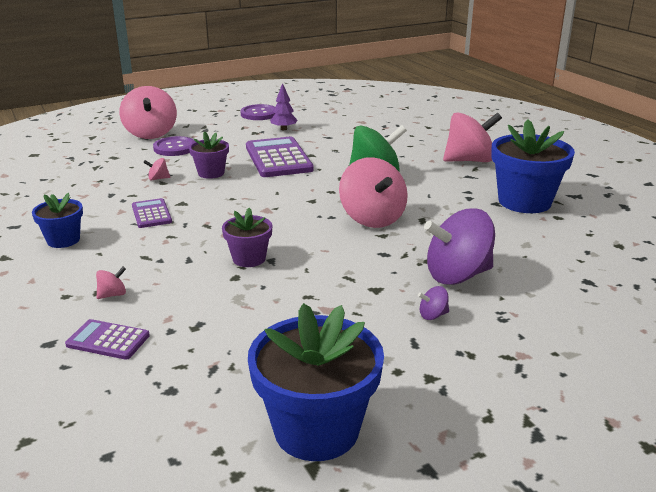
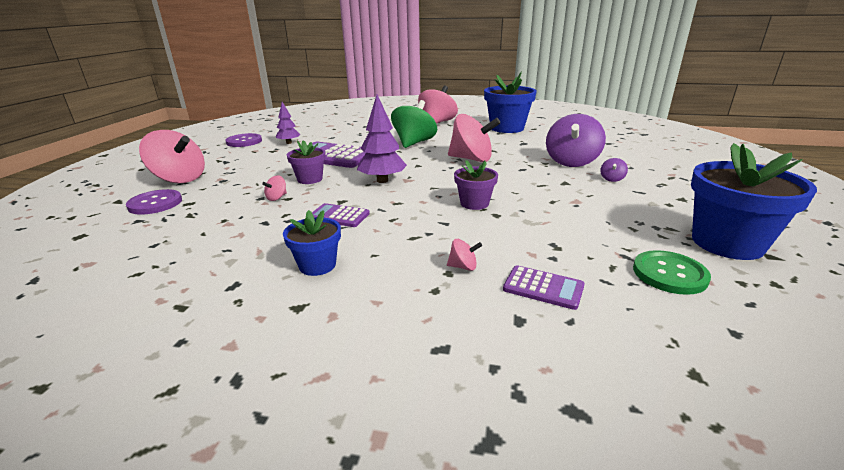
camera: 50 degrees left, 0 degrees up
purple calculator [65,319,150,360] -> purple calculator turned 120 degrees counterclockwise [503,265,585,310]
pink spinning top [96,267,126,299] -> pink spinning top turned 90 degrees clockwise [447,239,482,271]
purple button [153,136,196,156] -> purple button moved to [126,189,182,214]
none -> purple tree [357,95,407,183]
none -> green button [633,250,711,295]

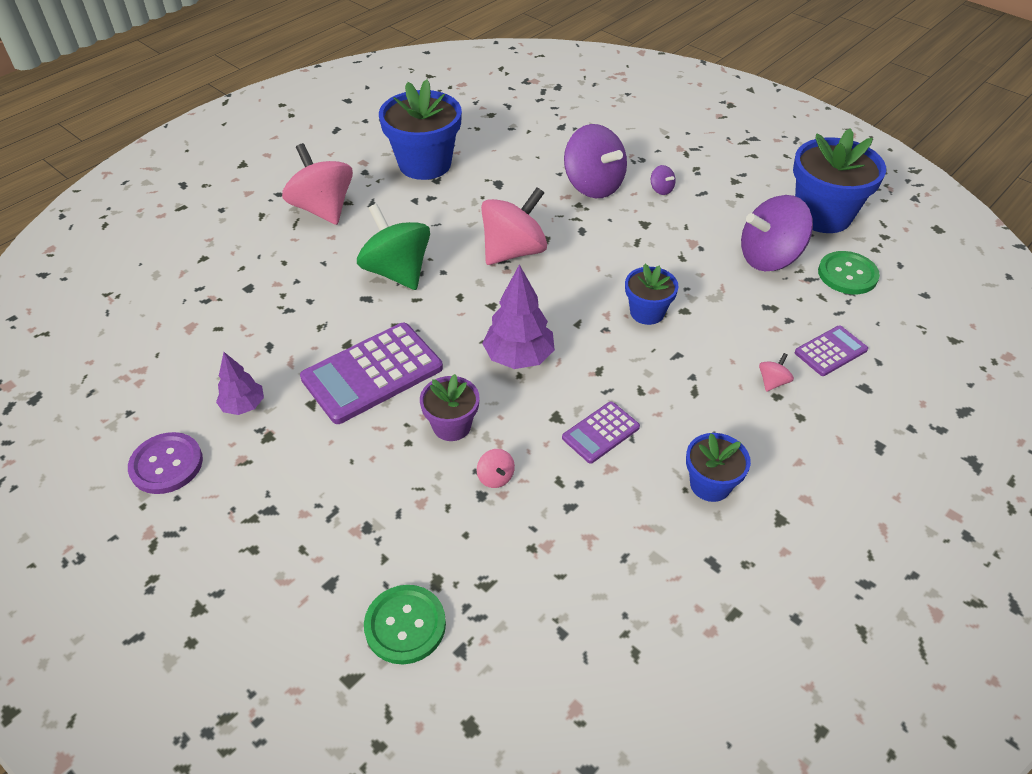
camera: 60 degrees left, 20 degrees up
purple button [126,189,182,214] -> green button [364,585,446,664]
pink spinning top [139,130,205,183] -> none
purple flower pot [454,160,498,210] -> blue flower pot [625,264,679,325]
none -> purple spinning top [741,195,813,271]

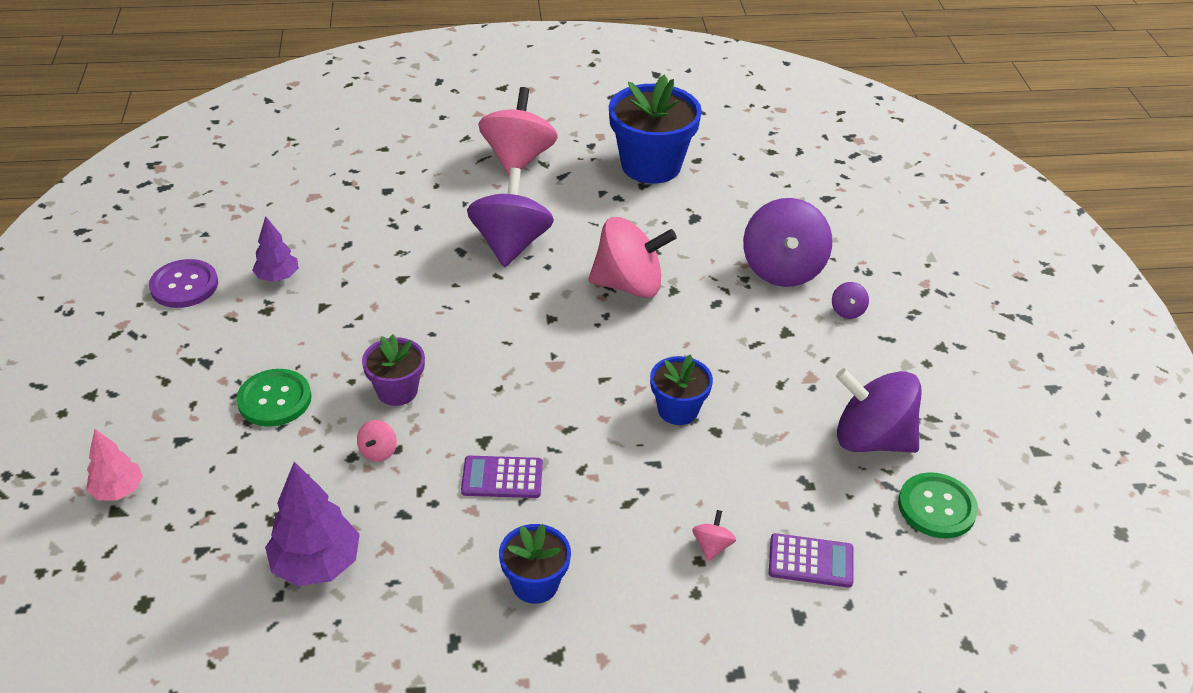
camera: 40 degrees right, 5 degrees down
purple calculator [300,323,443,424] -> none
green spinning top [357,204,430,290] -> purple spinning top [467,168,554,267]
green button [364,585,446,664] -> green button moved to [236,369,312,427]
purple tree [482,264,555,369] -> purple tree moved to [265,462,360,586]
pink spinning top [759,353,794,392] -> pink spinning top turned 60 degrees counterclockwise [692,510,736,561]
blue flower pot [793,128,886,233] -> none
none -> pink tree [86,429,143,501]

